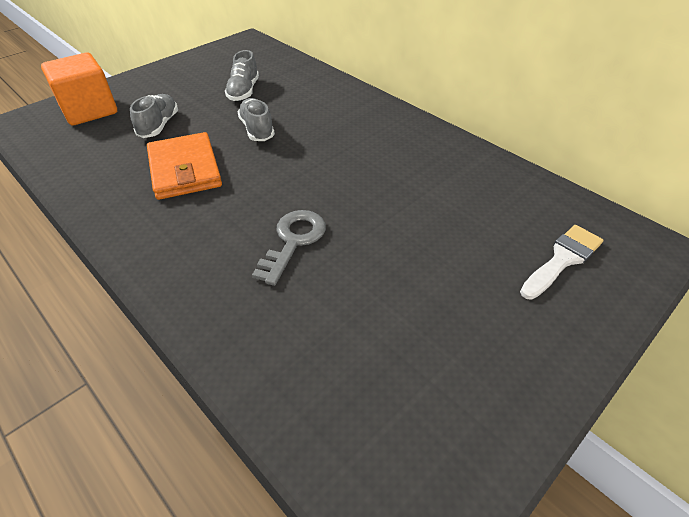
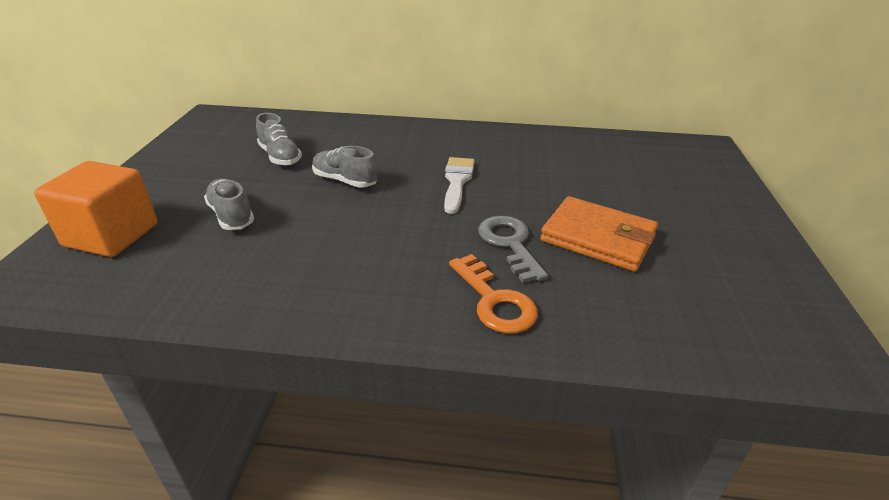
camera: 40 degrees left, 10 degrees down
orange wallet [147,132,222,200] -> orange wallet moved to [540,196,658,272]
white brush [520,225,603,300] -> white brush moved to [444,157,475,214]
none -> orange key [449,254,538,334]

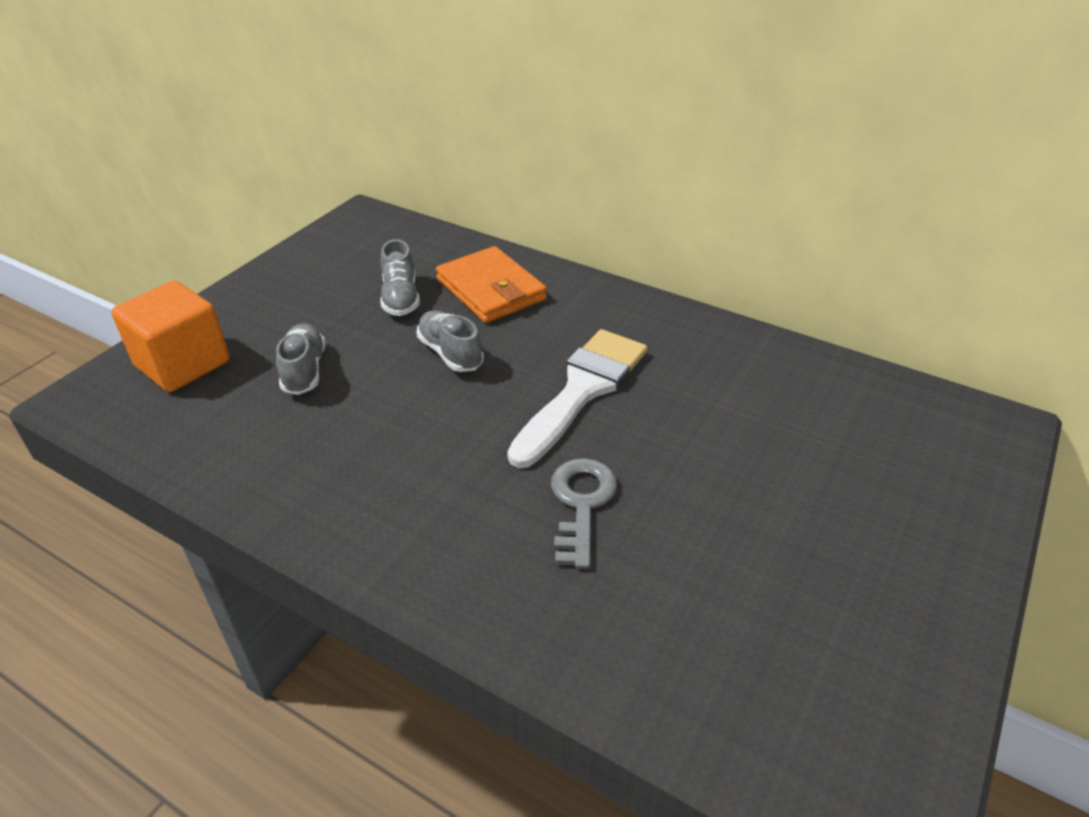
camera: 25 degrees right, 5 degrees up
white brush [444,157,475,214] -> white brush [507,329,647,468], size x1.57
orange key [449,254,538,334] -> none
orange wallet [540,196,658,272] -> orange wallet moved to [436,246,547,323]

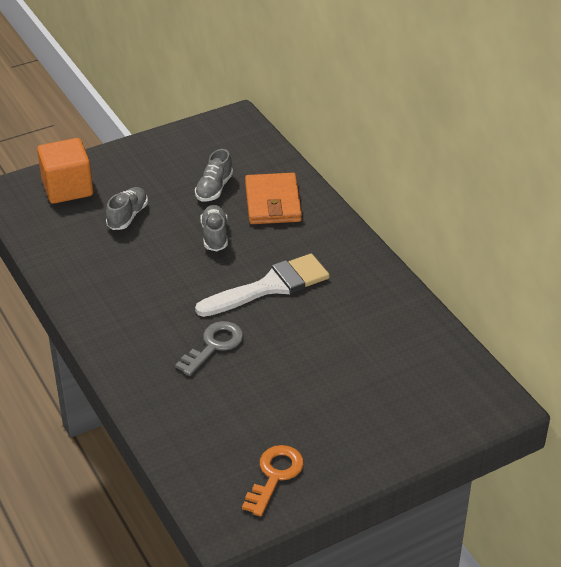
camera: 30 degrees right, 0 degrees up
none -> orange key [242,445,304,516]

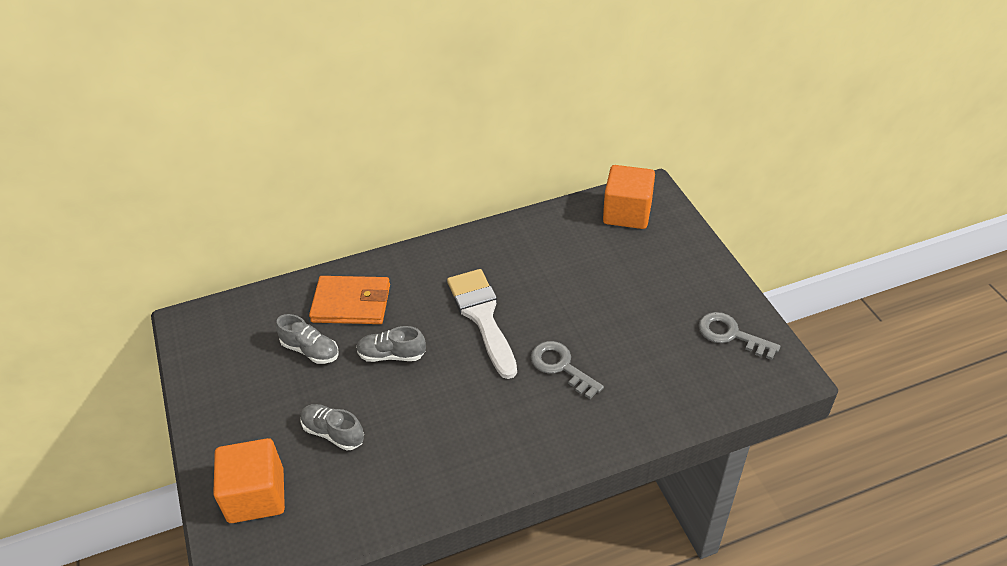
camera: 80 degrees left, 5 degrees up
orange key [242,445,304,516] -> grey key [698,312,780,360]
none -> orange cube [603,165,655,229]

